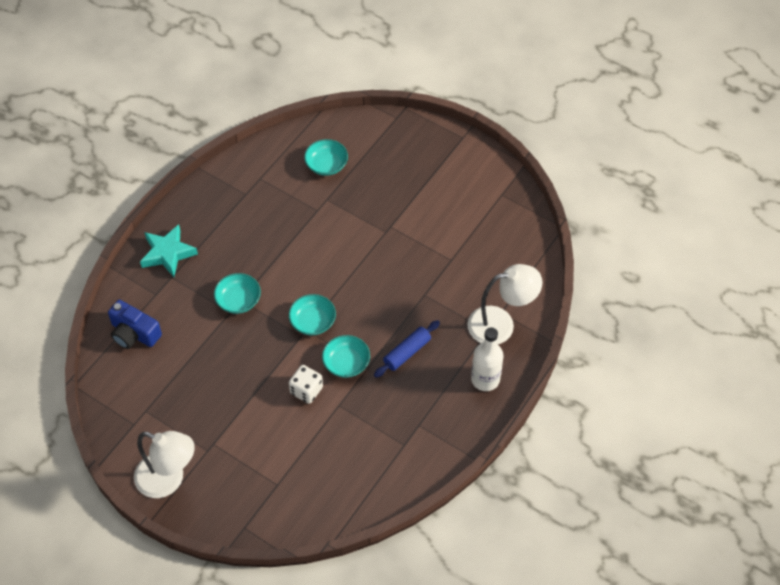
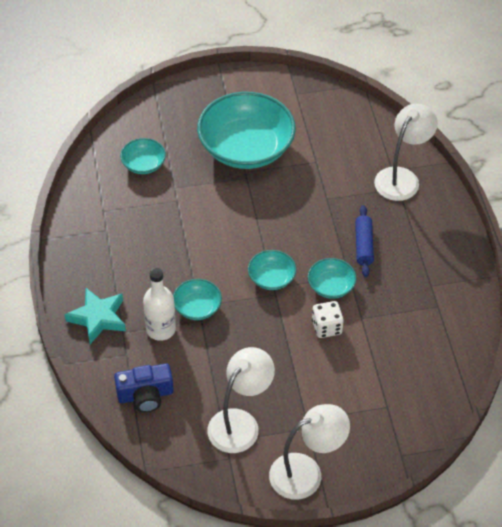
camera: 45 degrees left, 5 degrees down
white bottle [471,327,504,391] -> white bottle moved to [143,268,176,341]
none -> turquoise bowl [197,92,296,169]
none -> white lamp [207,347,275,453]

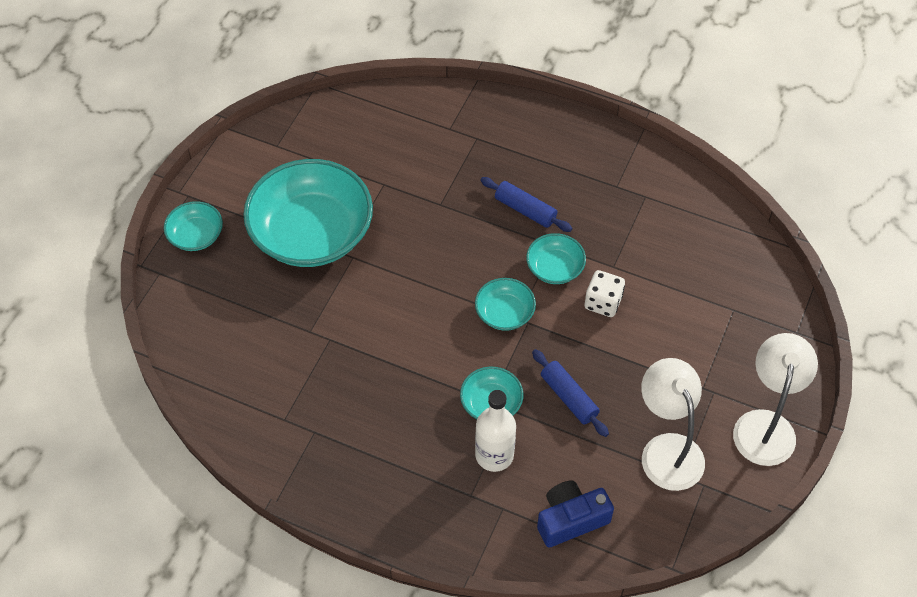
camera: 55 degrees left, 5 degrees up
turquoise star [65,288,126,344] -> none
blue camera [114,363,173,413] -> blue camera turned 135 degrees counterclockwise [537,481,614,547]
turquoise bowl [120,138,166,174] -> turquoise bowl moved to [164,201,223,251]
white lamp [374,104,438,201] -> none
none -> blue rolling pin [532,349,609,437]

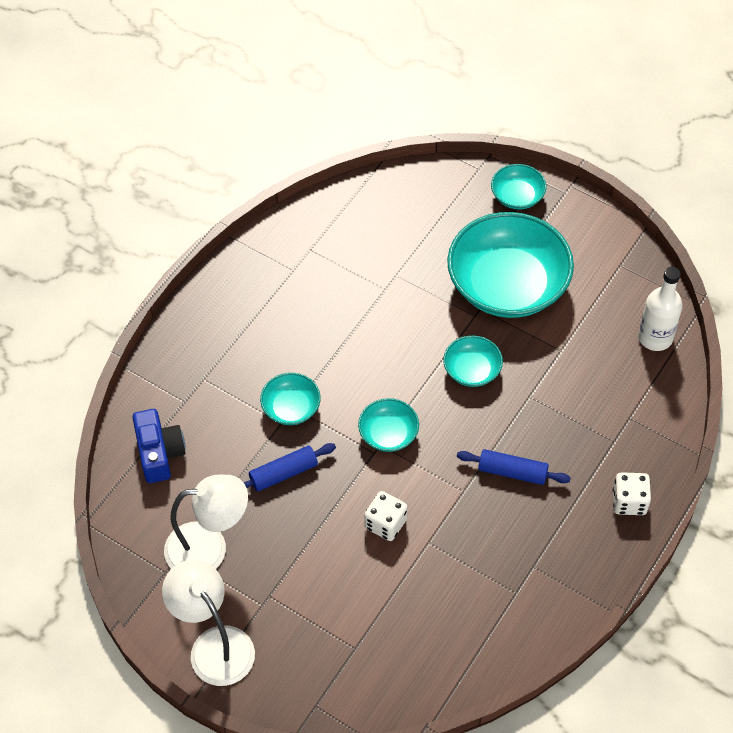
camera: 100 degrees right, 0 degrees up
white bottle [475,390,516,472] -> white bottle moved to [638,267,683,351]
blue rolling pin [480,177,572,232] -> blue rolling pin turned 60 degrees clockwise [457,449,571,485]
turquoise bowl [526,233,586,284] -> turquoise bowl moved to [443,335,503,387]
white lamp [733,333,818,466] -> white lamp turned 150 degrees counterclockwise [162,560,255,686]
none -> white dice [613,472,651,515]

